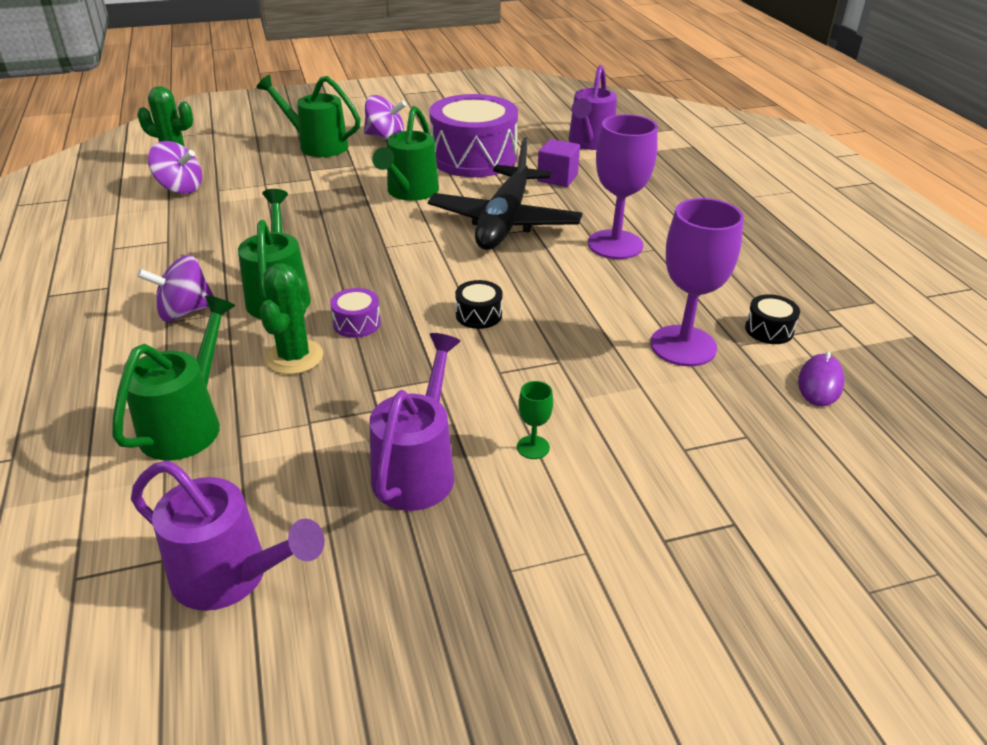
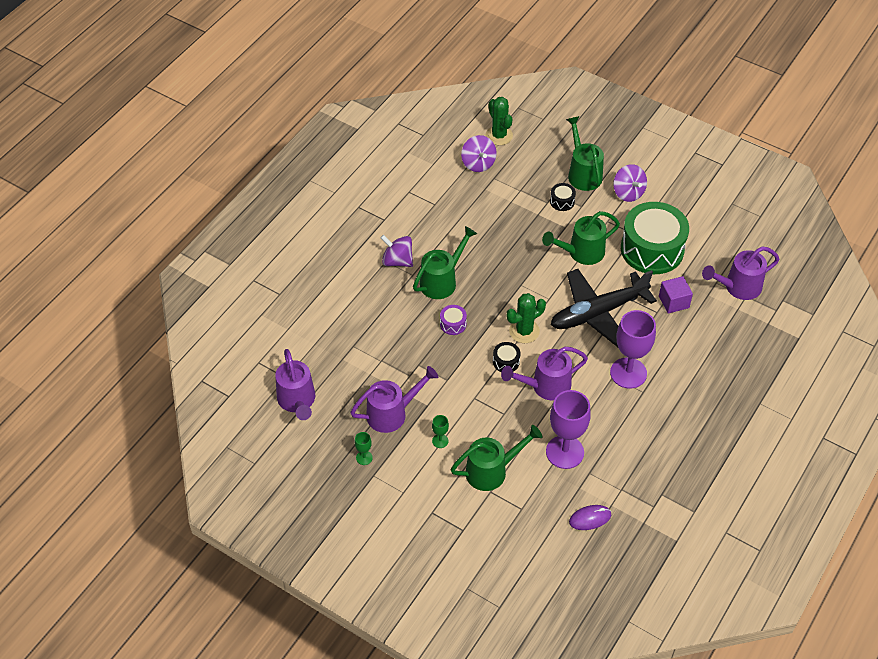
camera: 50 degrees right, 15 degrees up
green watering can [112,295,235,460] -> green watering can moved to [450,425,542,491]
green cactus [260,263,323,374] -> green cactus moved to [507,293,546,343]
purple drum [429,94,518,177] -> green drum [621,202,689,274]
black drum [745,294,800,344] -> black drum moved to [550,183,576,211]
none -> green goblet [355,432,373,465]
none -> purple watering can [501,347,588,401]

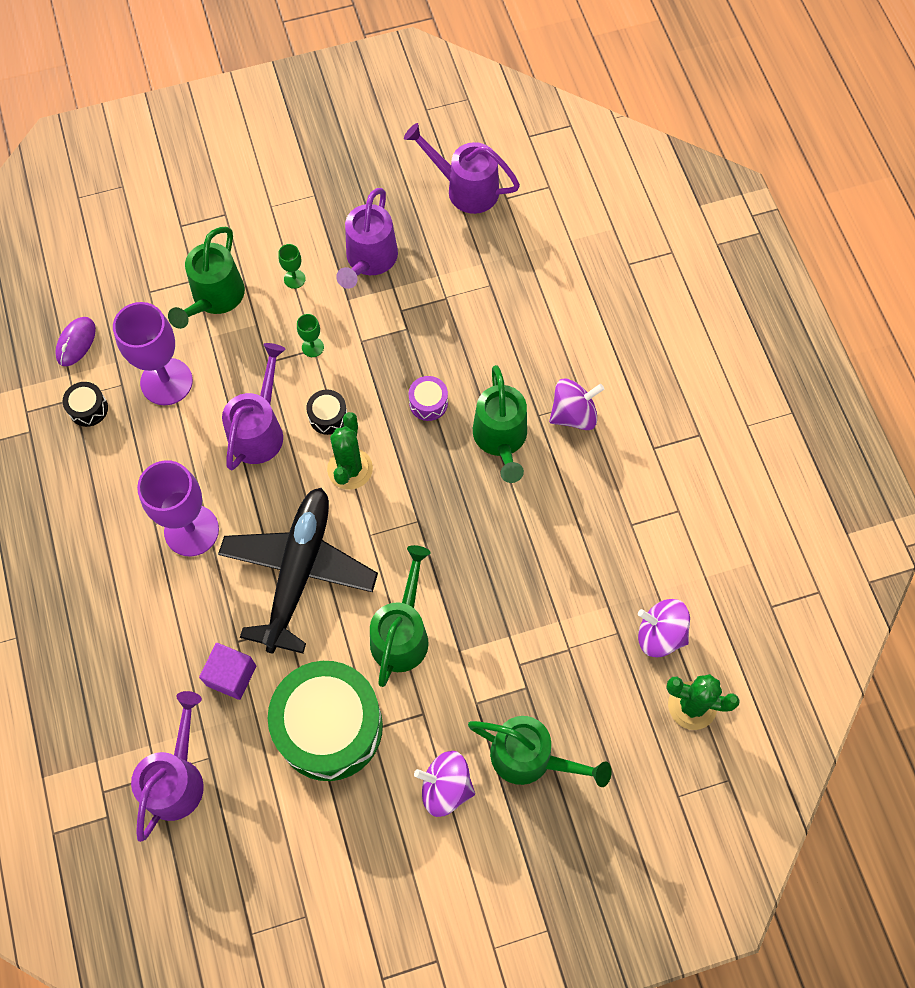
camera: 130 degrees right, 15 degrees up
green goblet [355,432,373,465] -> green goblet moved to [297,314,324,357]
black drum [550,183,576,211] -> black drum moved to [62,382,108,427]

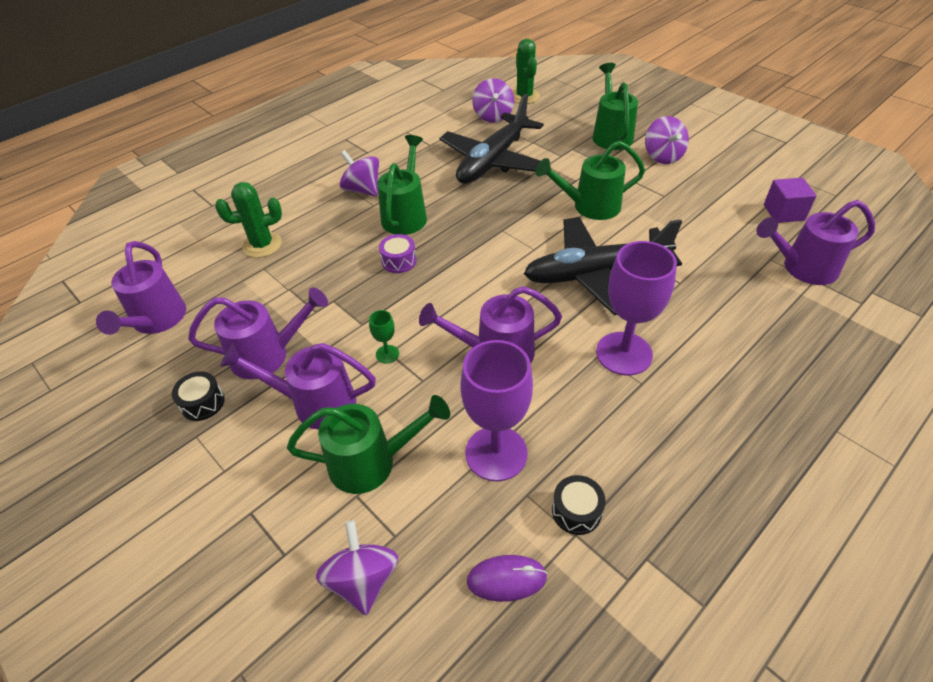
camera: 115 degrees left, 20 degrees down
purple cube [199,643,256,700] -> purple cube moved to [764,178,817,223]
green drum [268,661,383,781] -> none
green goblet [278,244,306,289] -> purple watering can [220,343,376,430]
black drum [306,390,347,435] -> black drum moved to [172,371,225,421]
green cactus [327,412,373,490] -> green cactus moved to [215,182,282,258]
green watering can [473,365,527,483] -> green watering can turned 45 degrees counterclockwise [377,135,427,235]
none -> purple spinning top [316,520,398,615]
none -> black plane [439,94,544,184]

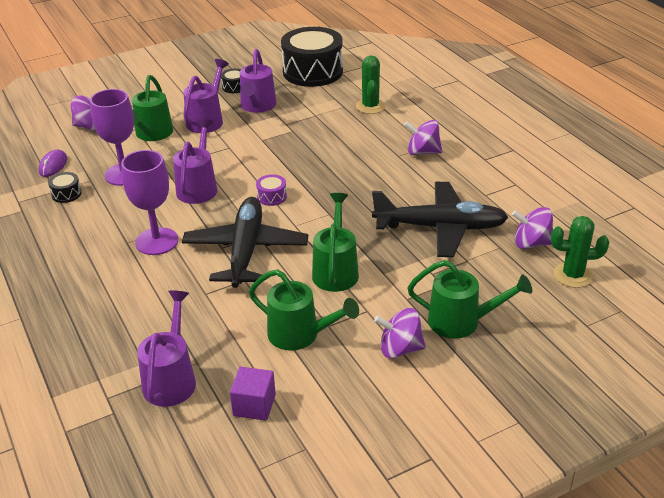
camera: 105 degrees right, 10 degrees down
purple watering can [96,241,186,335] -> black drum [281,27,343,87]
purple spinning top [340,150,379,197] -> purple spinning top turned 135 degrees counterclockwise [404,120,442,155]
green goblet [369,310,399,364] -> none
green watering can [377,135,427,235] -> green watering can moved to [249,269,359,351]
purple drum [379,234,417,273] -> purple drum moved to [256,175,287,206]
black plane [439,94,544,184] -> black plane turned 135 degrees clockwise [372,182,508,257]

